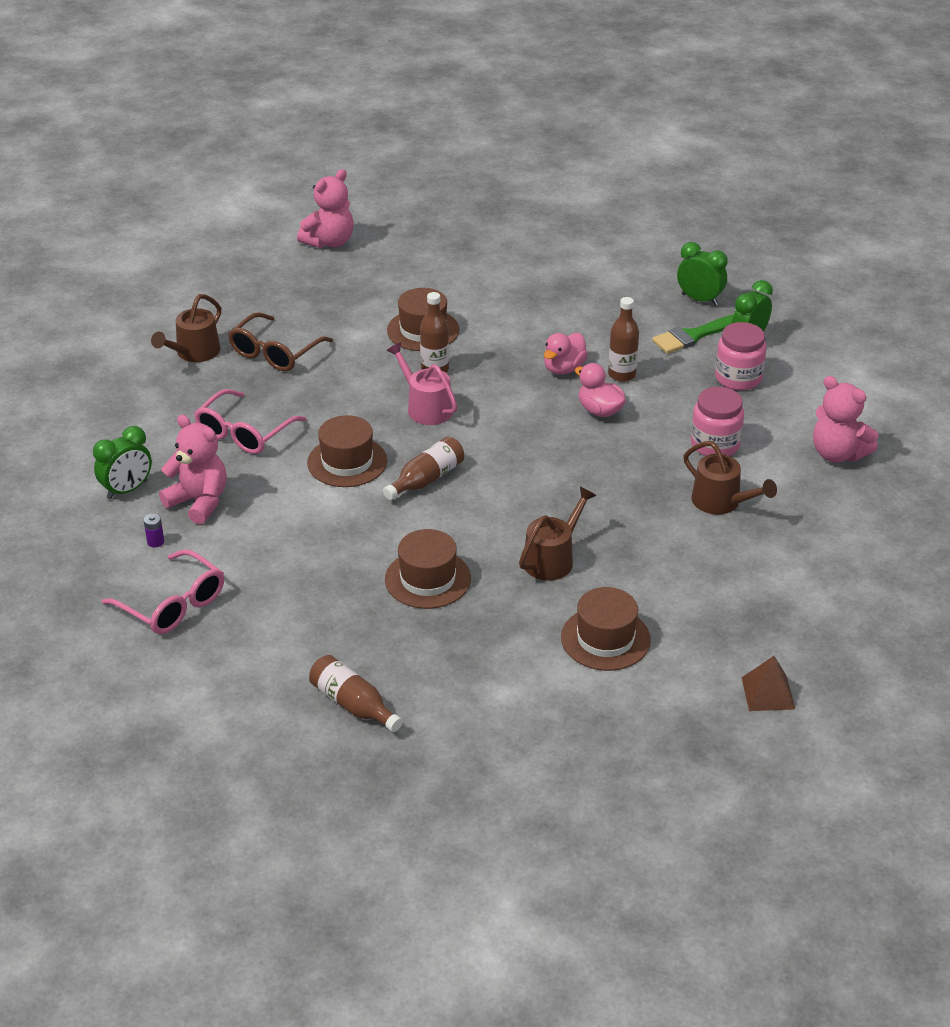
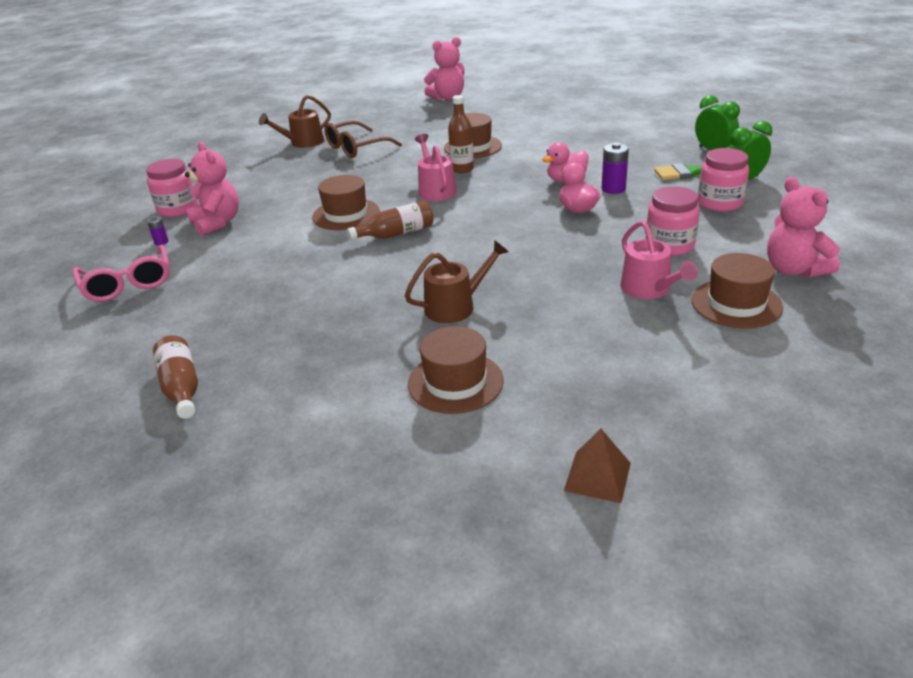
camera: 25 degrees right, 5 degrees down
green clock [93,426,152,499] -> pink jar [146,159,198,217]
pink glasses [194,389,306,454] -> none
brown hat [385,529,471,609] -> brown hat moved to [691,253,783,329]
brown bottle [608,297,639,382] -> purple battery [602,143,629,194]
brown watering can [683,441,777,514] -> pink watering can [621,221,698,299]

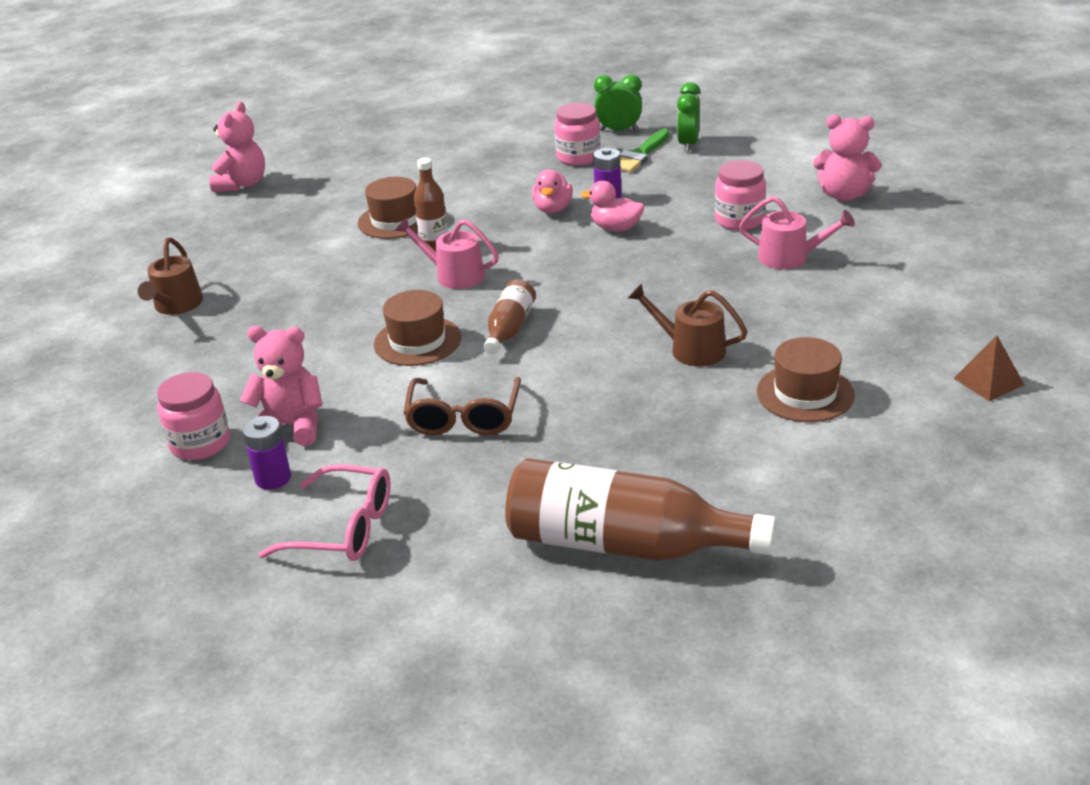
camera: 50 degrees left, 0 degrees up
purple battery [147,216,169,246] -> purple battery [242,416,291,490], size x1.78
brown bottle [153,335,198,419] -> brown bottle [505,458,776,561], size x1.96
brown glasses [324,121,402,158] -> brown glasses moved to [404,377,521,435]
brown watering can [405,240,509,323] -> brown watering can turned 75 degrees counterclockwise [628,283,748,366]
brown hat [691,253,783,329] -> none
pink jar [698,148,749,212] -> pink jar moved to [555,103,600,166]

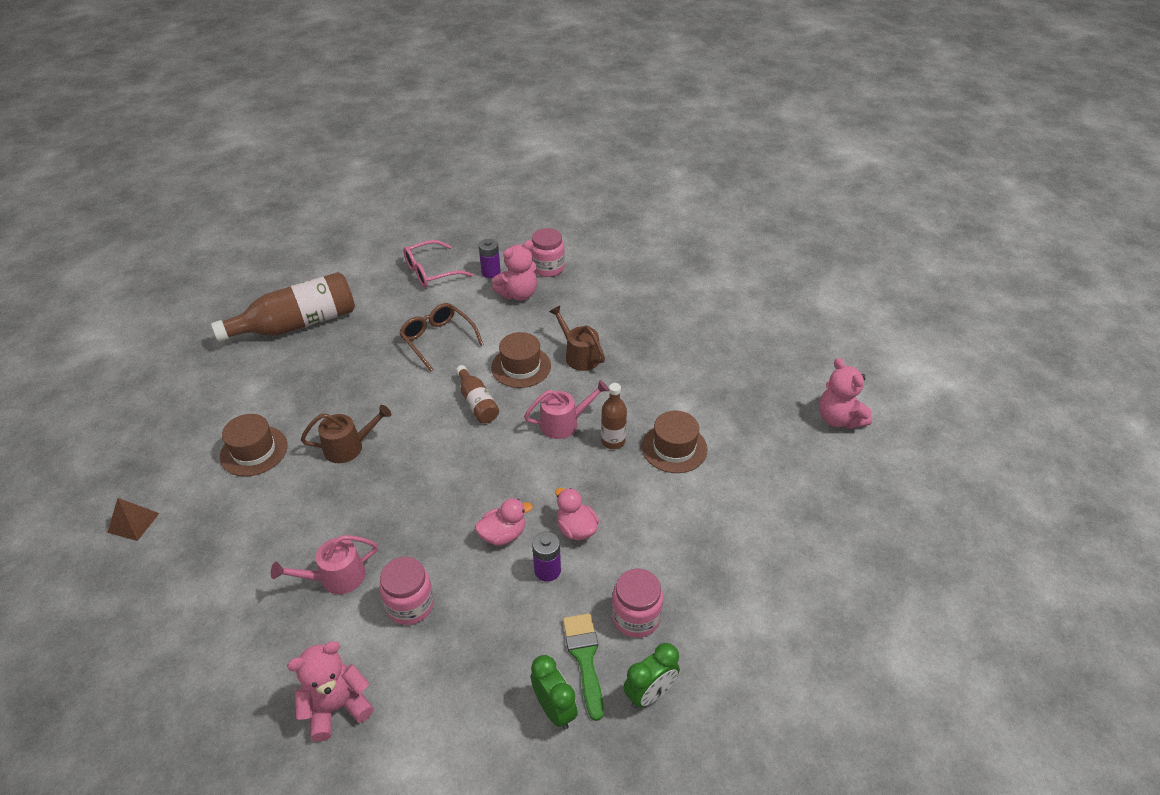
camera: 135 degrees right, 10 degrees up
brown watering can [138,237,203,315] -> brown watering can moved to [549,305,605,371]

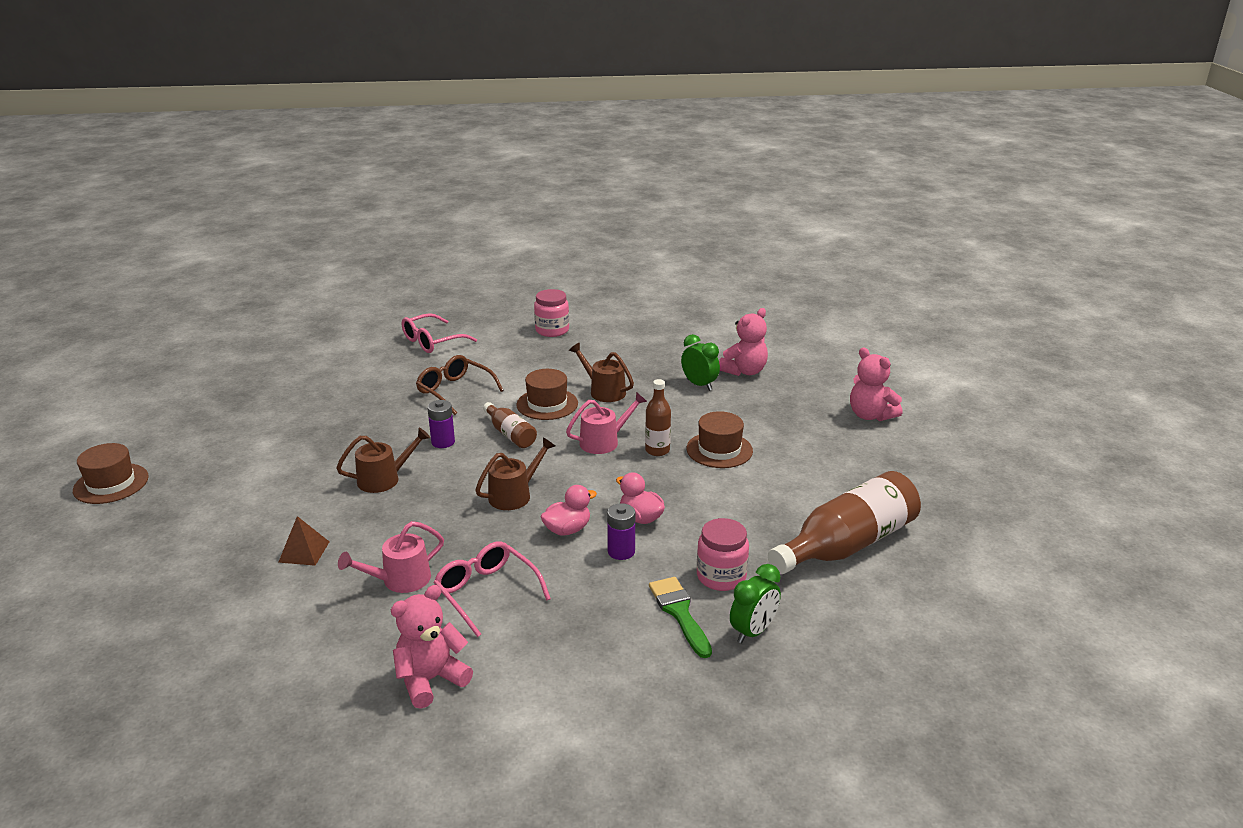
camera: 10 degrees left, 15 degrees down
brown pyramid [107,498,159,541] -> brown pyramid moved to [278,516,329,566]
brown bottle [211,272,355,342] -> brown bottle moved to [768,471,921,574]
brown hat [220,414,288,476] -> brown hat moved to [73,443,149,504]
pink jar [379,557,434,625] -> pink glasses [434,541,551,637]
purple battery [479,239,501,278] -> purple battery moved to [427,400,455,448]
pink teddy bear [492,240,537,301] -> pink teddy bear moved to [719,308,768,376]
green clock [531,655,578,729] -> green clock moved to [681,334,720,391]
none -> brown watering can [475,437,555,510]

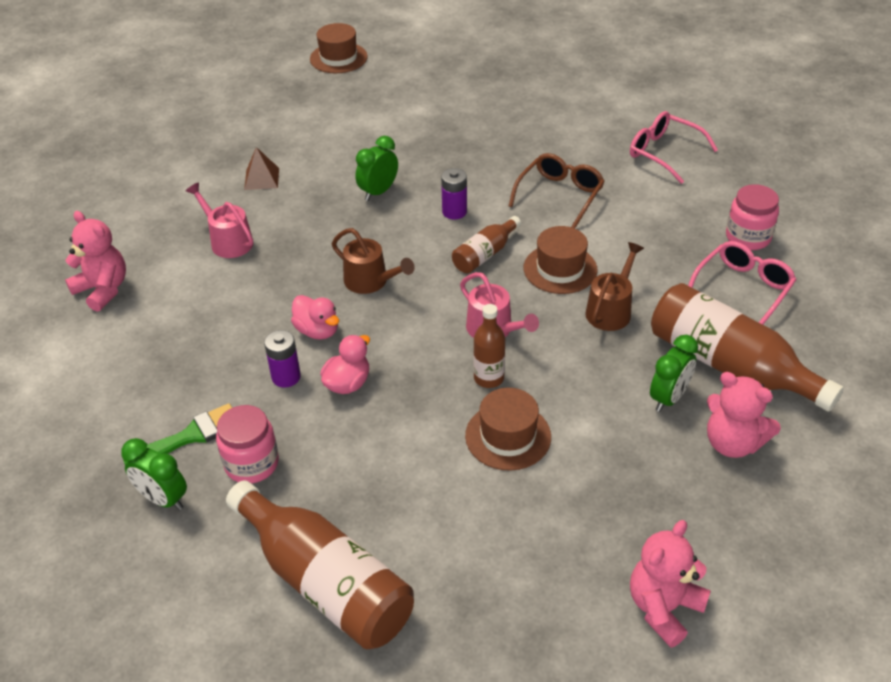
camera: 80 degrees right, 15 degrees up
brown watering can [336,428,430,493] -> green clock [356,136,398,201]
pink glasses [434,541,551,637] -> pink glasses moved to [688,241,796,324]
none -> brown bottle [651,283,844,412]

